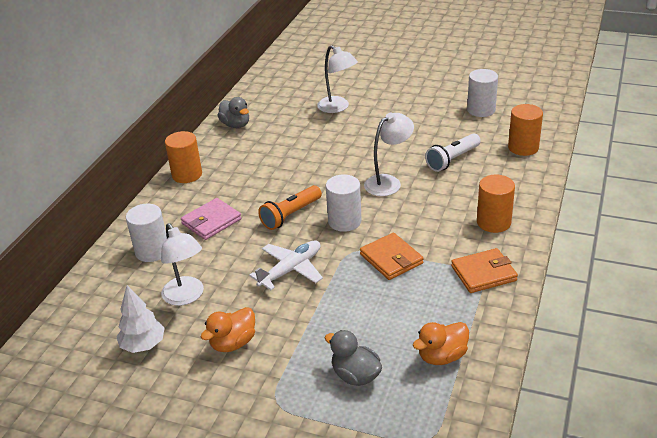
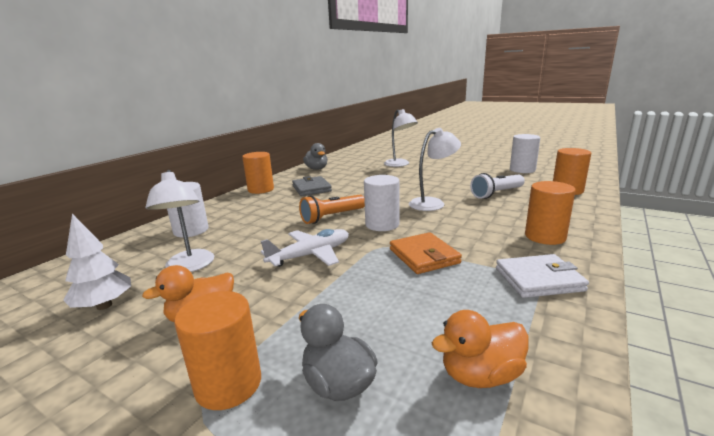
camera: 10 degrees right, 15 degrees down
pink wallet [181,198,242,240] -> none
orange wallet [451,248,518,293] -> white wallet [496,254,589,298]
none -> orange cylinder [174,291,261,410]
none -> grey wallet [292,176,332,196]

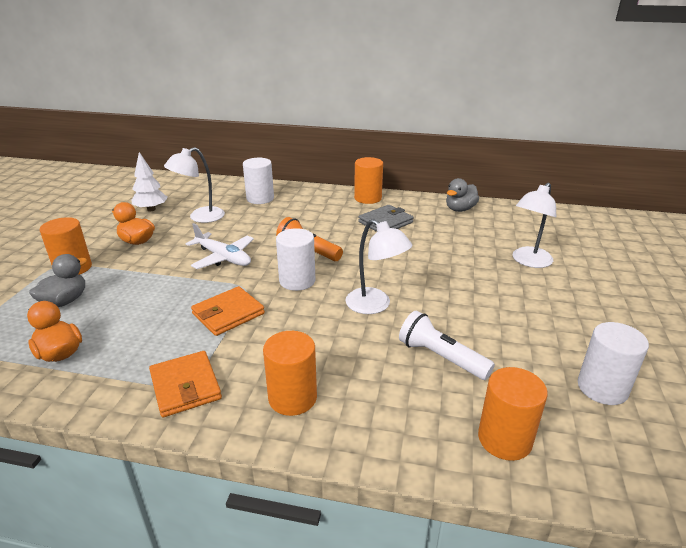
camera: 70 degrees right, 10 degrees up
white wallet [496,254,589,298] -> orange wallet [149,351,222,417]

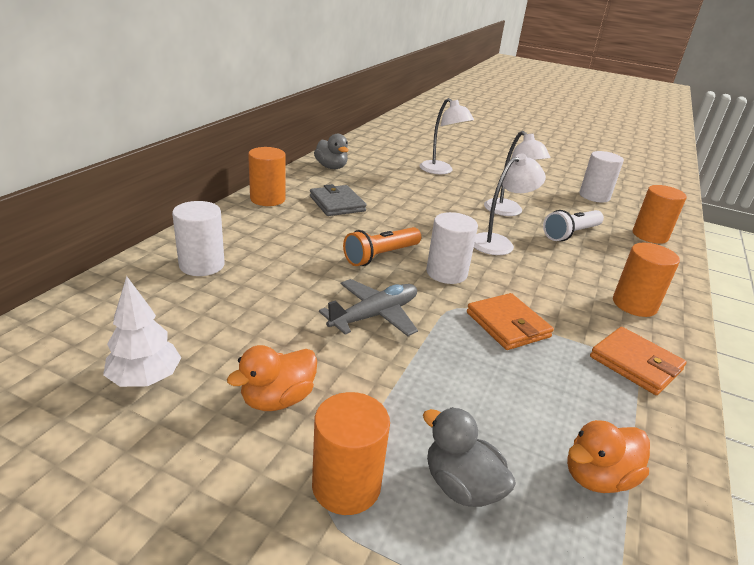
camera: 80 degrees left, 0 degrees up
orange wallet [149,351,222,417] -> orange wallet turned 60 degrees clockwise [590,327,687,395]
white lamp [164,147,225,223] -> white lamp moved to [484,131,551,216]
white plane [186,223,254,269] -> grey plane [319,279,418,336]

